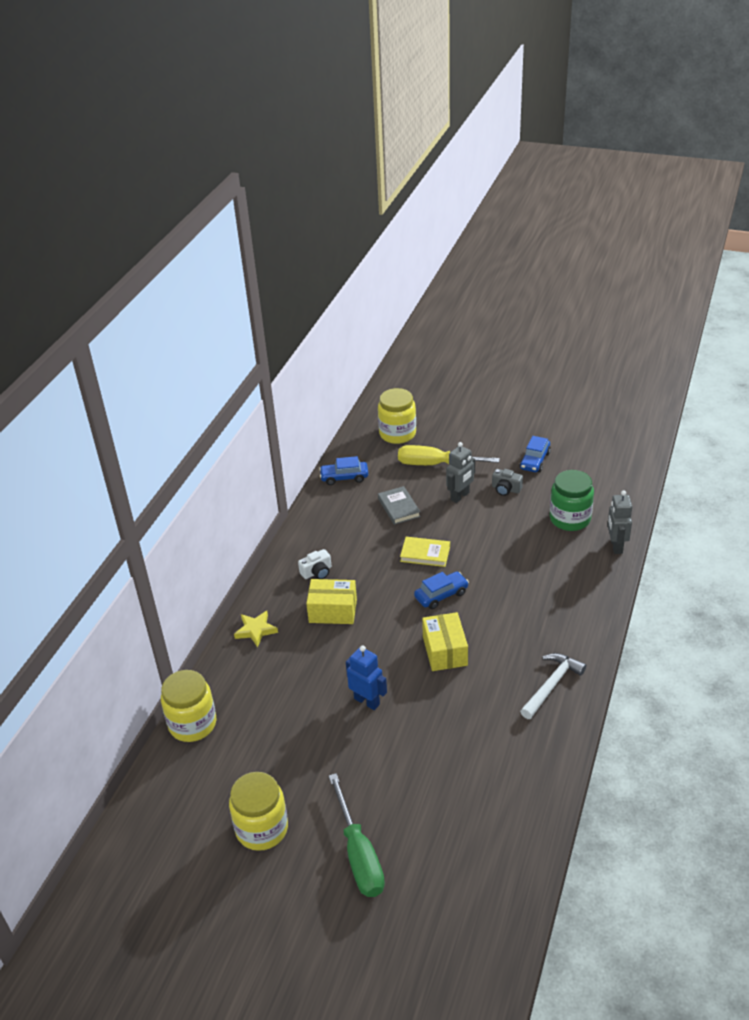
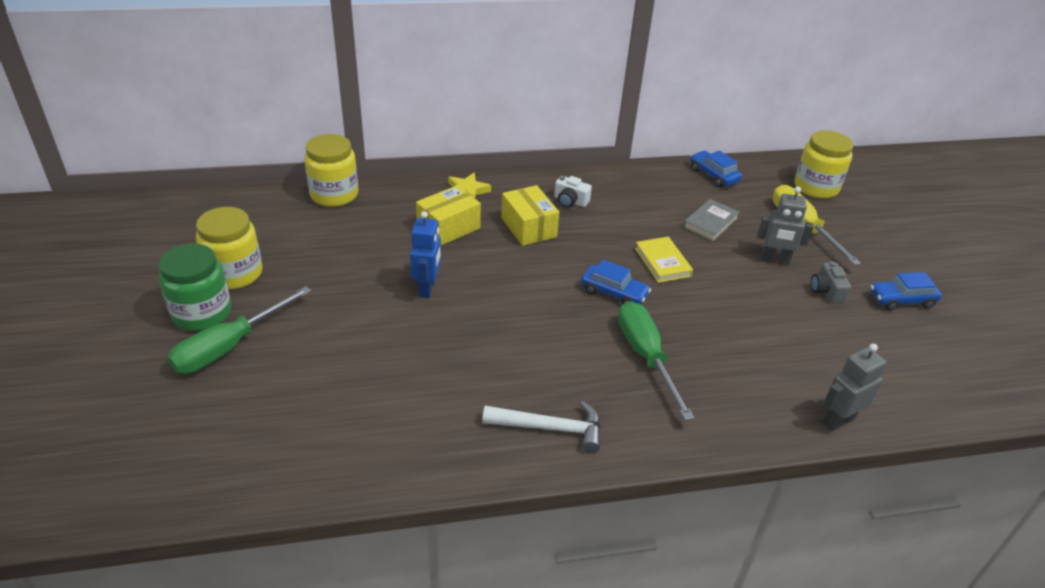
camera: 55 degrees right, 0 degrees up
yellow box [422,612,468,671] -> yellow box moved to [416,185,481,245]
green jar [550,470,594,531] -> green jar moved to [159,244,232,331]
none -> green screwdriver [618,301,695,421]

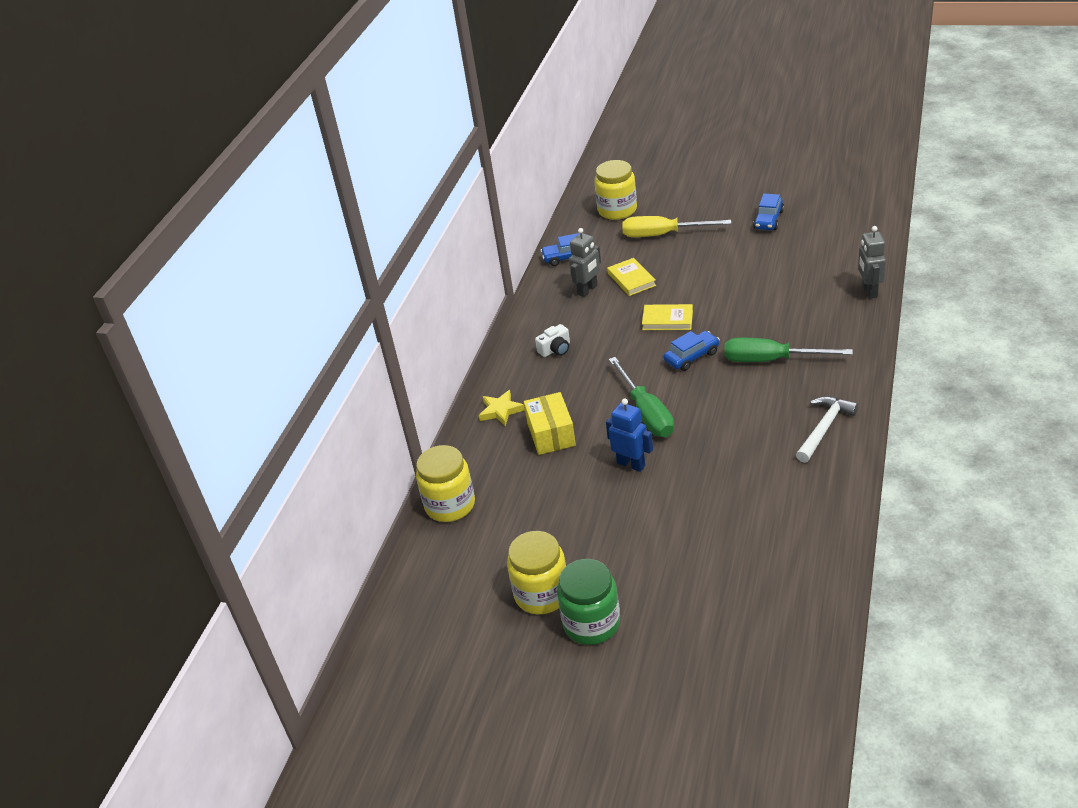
camera: 55 degrees left, 0 degrees up
green screwdriver [167,286,312,374] -> green screwdriver moved to [609,357,674,437]
yellow box [501,185,560,246] -> none
grey book [683,199,740,242] -> yellow book [607,258,656,296]
grey robot [757,187,814,265] -> grey robot moved to [569,228,601,297]
grey camera [811,261,851,303] -> none

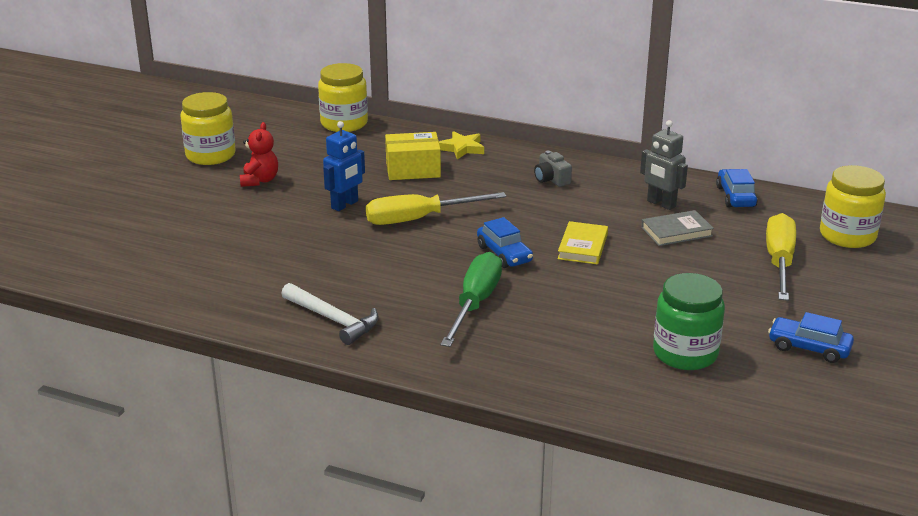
camera: 90 degrees right, 10 degrees down
white camera [535,324,570,357] -> grey camera [534,151,572,187]
green jar [557,559,620,645] -> green jar moved to [653,273,725,370]
yellow book [607,258,656,296] -> grey book [641,210,714,246]
green screwdriver [609,357,674,437] -> yellow screwdriver [366,192,506,225]
grey robot [858,226,886,299] -> none
none -> red teddy bear [240,122,278,187]

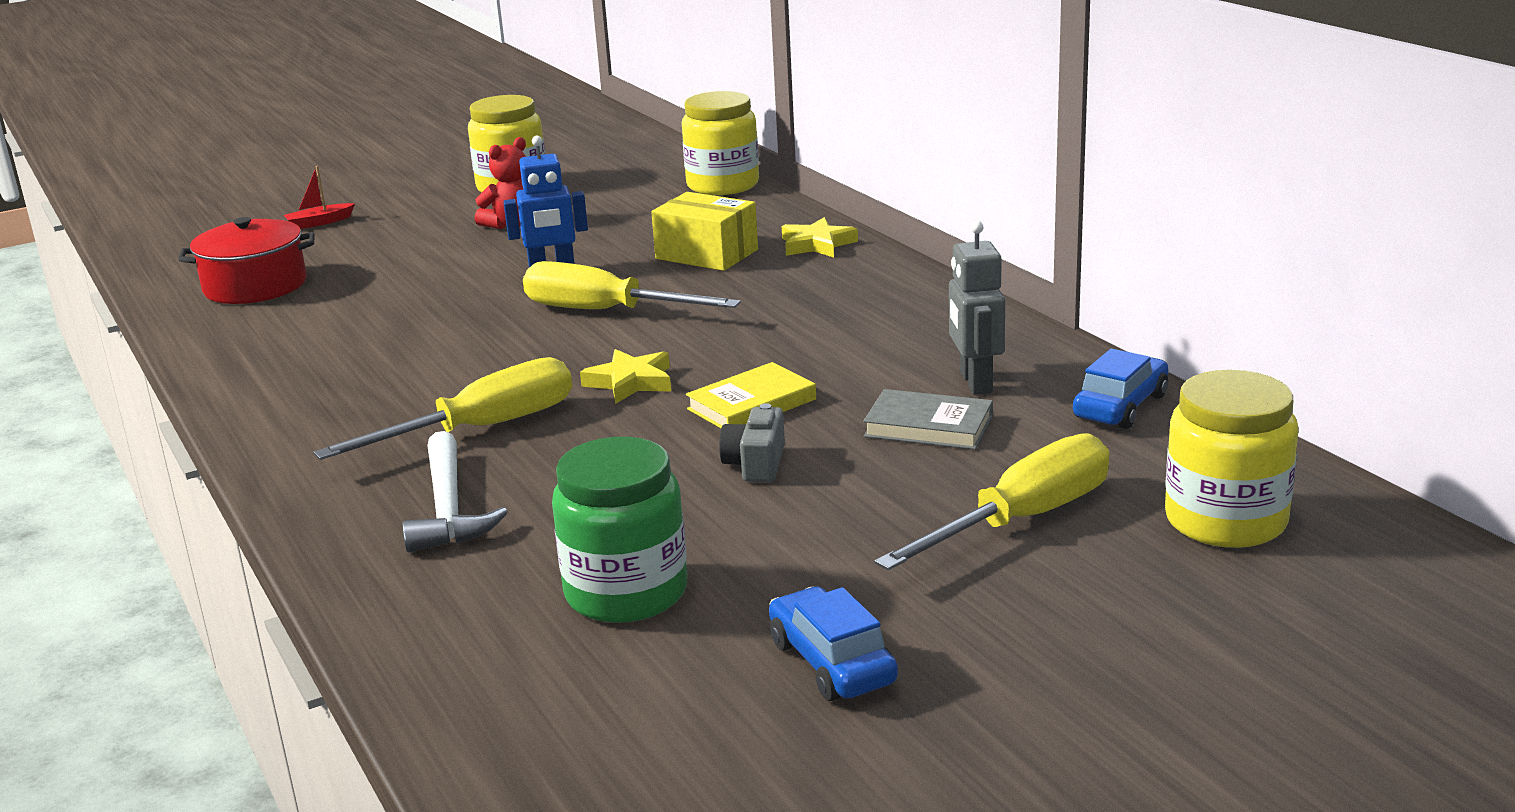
camera: 40 degrees right, 5 degrees down
white hammer [281,283,379,345] -> white hammer moved to [402,431,508,552]
green screwdriver [440,252,502,347] -> yellow screwdriver [313,357,572,460]
blue car [477,217,533,268] -> yellow star [580,349,671,404]
grey camera [534,151,572,187] -> grey camera moved to [719,403,785,482]
none -> red pot [178,217,315,304]
none -> red boat [284,166,355,229]

